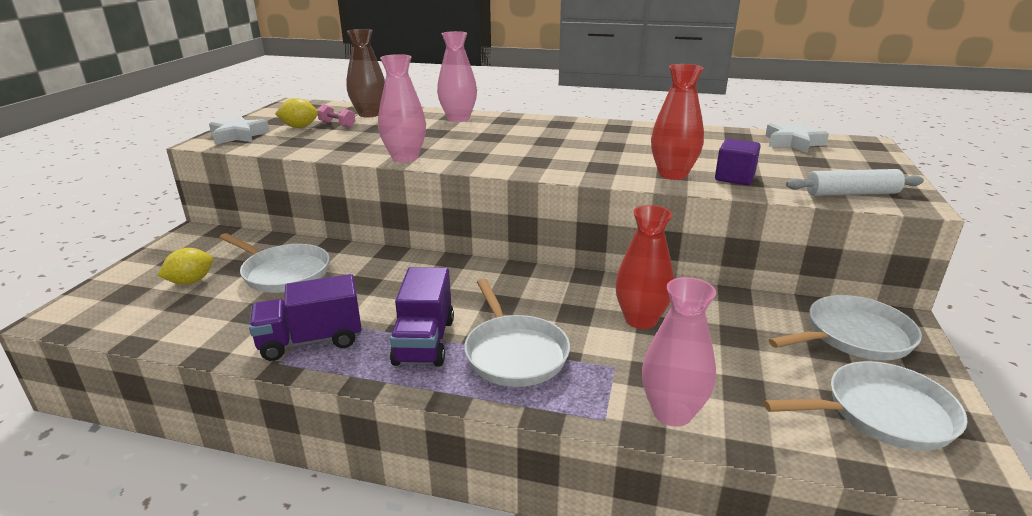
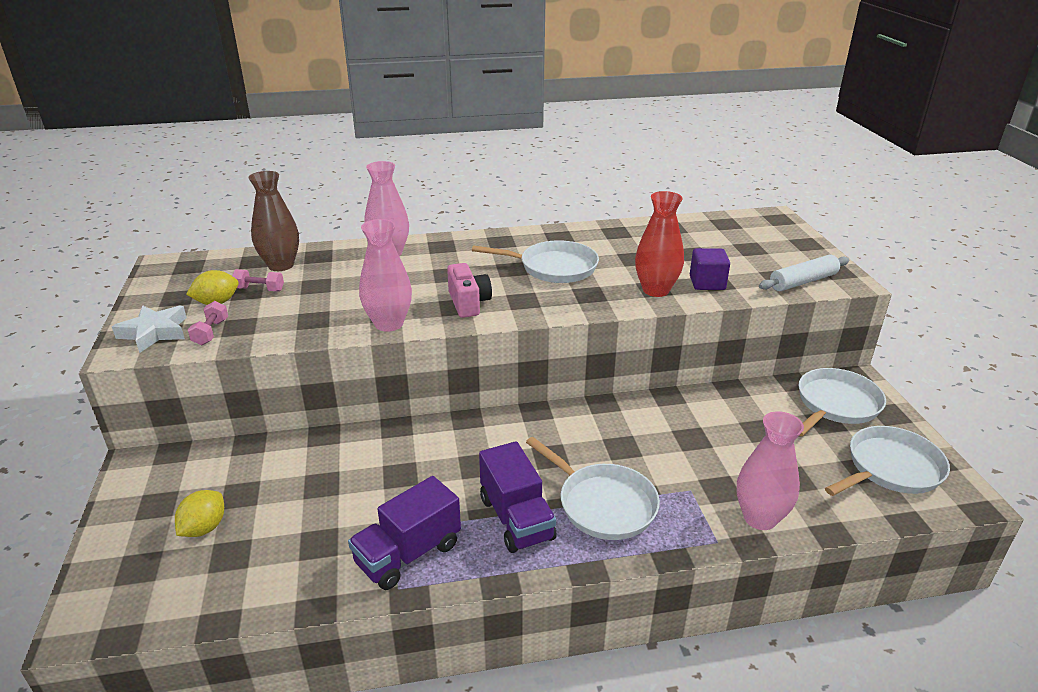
camera: 25 degrees left, 5 degrees up
white pan [219,233,330,293] -> white pan moved to [472,240,599,283]
red vase [615,205,674,329] -> none
white star [765,123,829,153] -> none
none -> pink dumbbell [188,301,228,345]
none -> pink camera [447,263,492,318]

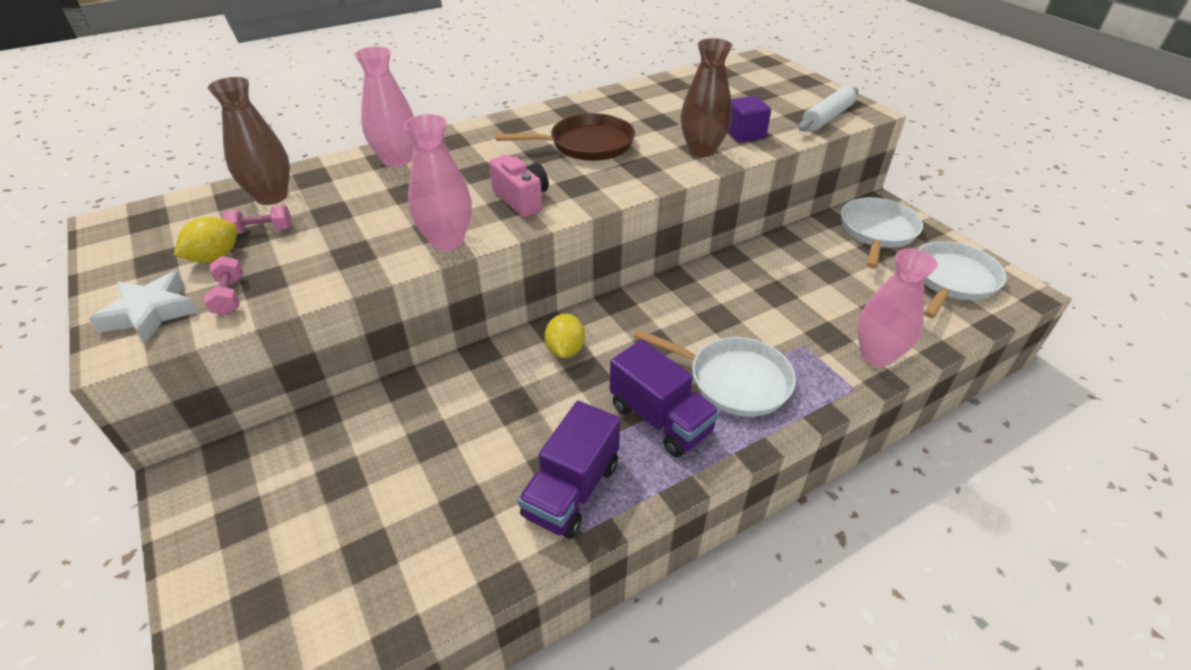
camera: 20 degrees left, 10 degrees up
yellow lemon [175,490,224,537] -> yellow lemon moved to [545,314,585,358]
white pan [472,240,599,283] -> brown pan [496,113,635,161]
red vase [635,191,684,297] -> brown vase [681,38,732,157]

